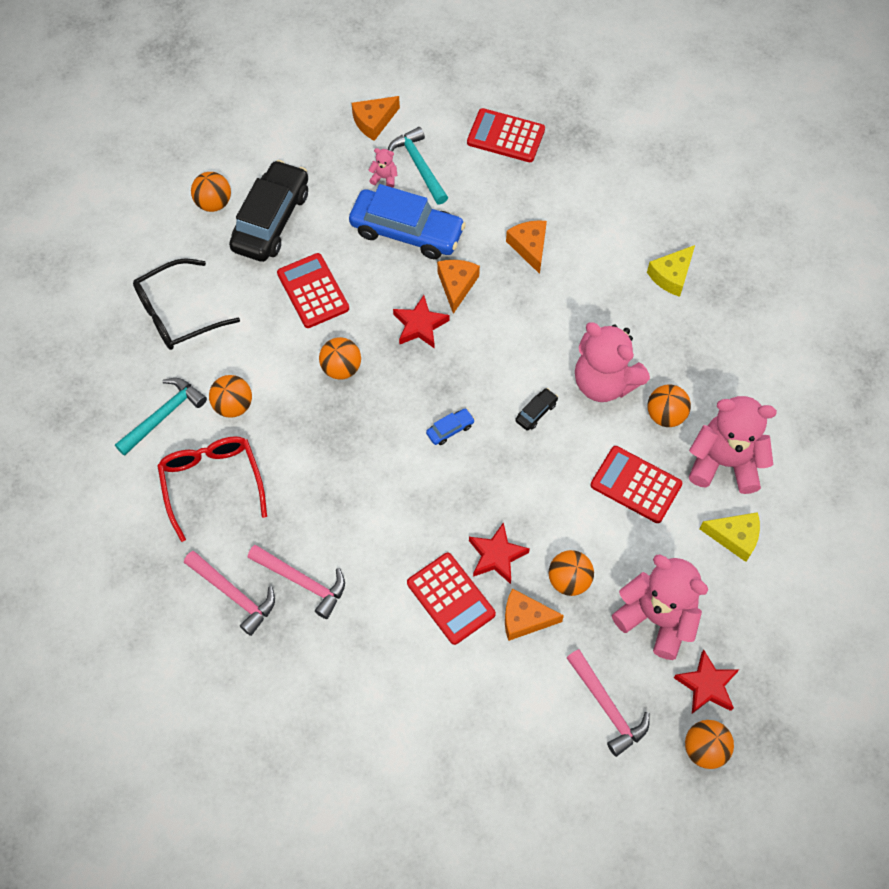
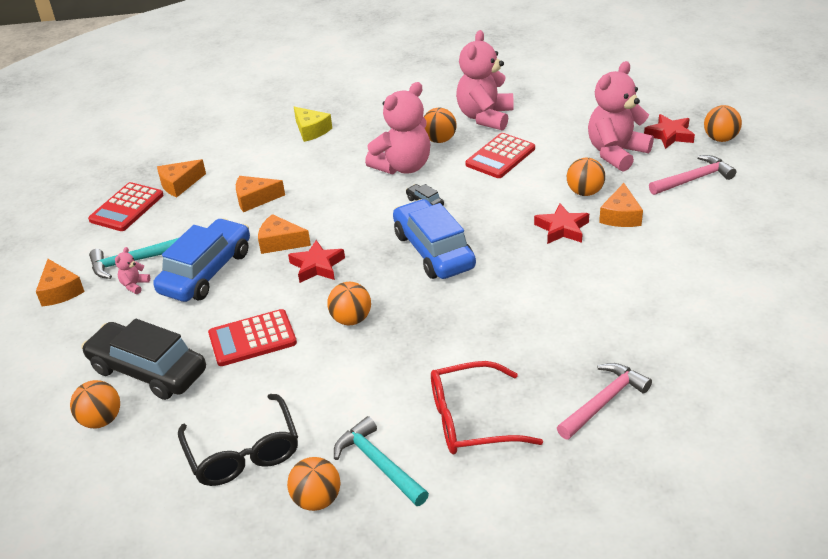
camera: 80 degrees left, 25 degrees down
orange ball [209,375,252,418] -> orange ball moved to [287,457,340,511]
pink hammer [248,545,345,619] -> none
red calculator [407,553,496,645] -> none
blue car [426,408,475,445] -> blue car [393,199,476,279], size x2.46
yellow cheese [700,512,760,562] -> none
none -> orange cheese [157,159,206,197]

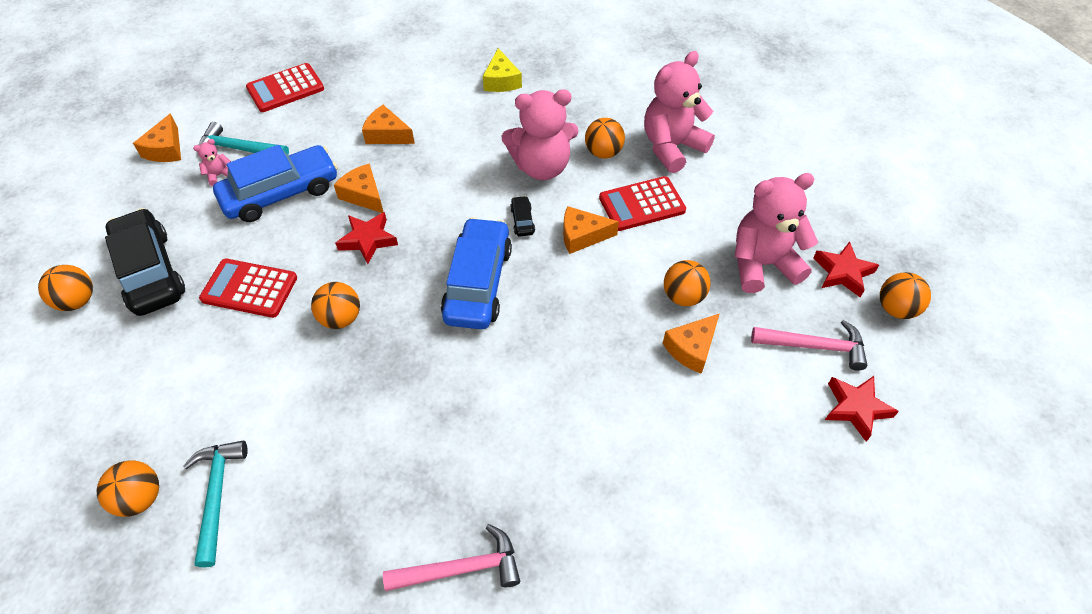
camera: 30 degrees right, 15 degrees up
orange cheese [157,159,206,197] -> orange cheese moved to [563,206,619,254]
black glasses [178,394,298,486] -> none
red glasses [431,361,543,454] -> none
red star [534,204,589,244] -> red star moved to [825,376,899,442]

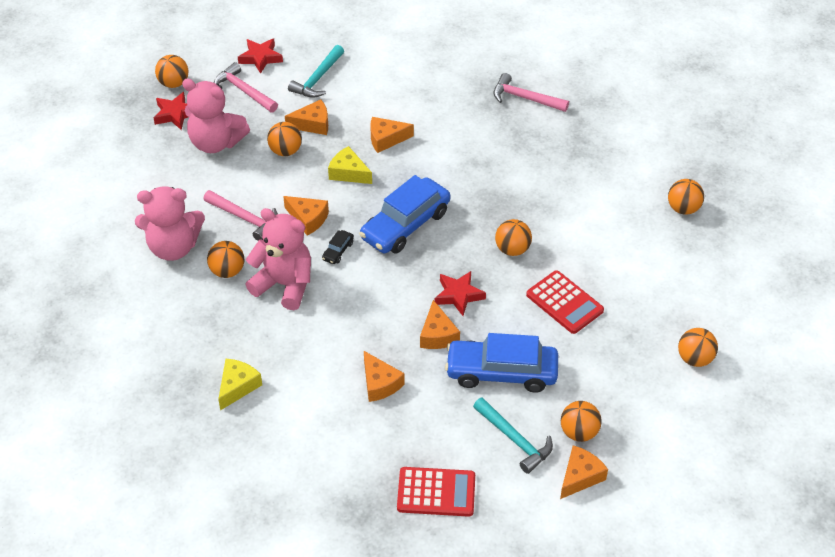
camera: 145 degrees left, 5 degrees down
black car [105,208,185,316] -> none
turquoise hammer [183,441,248,568] -> turquoise hammer moved to [288,45,344,98]
pink teddy bear [193,139,231,186] -> none
red calculator [599,176,686,231] -> pink hammer [203,190,278,241]
none -> yellow cheese [328,146,372,184]
none -> orange cheese [370,117,414,153]
none -> orange ball [561,401,602,442]

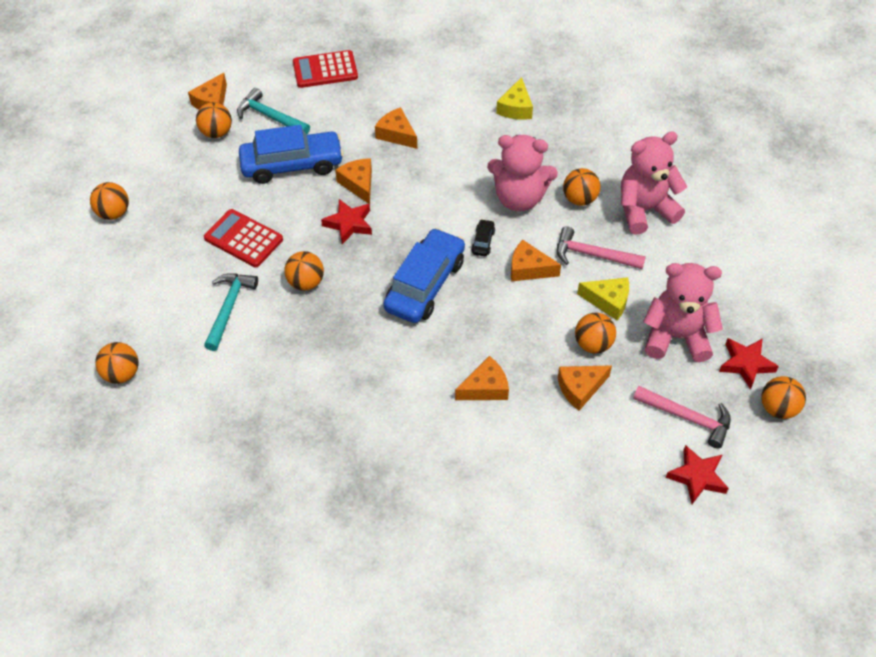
camera: 165 degrees right, 5 degrees up
turquoise hammer [288,45,344,98] -> turquoise hammer moved to [204,273,258,351]
yellow cheese [328,146,372,184] -> yellow cheese moved to [577,277,629,320]
pink hammer [494,73,569,112] -> none

